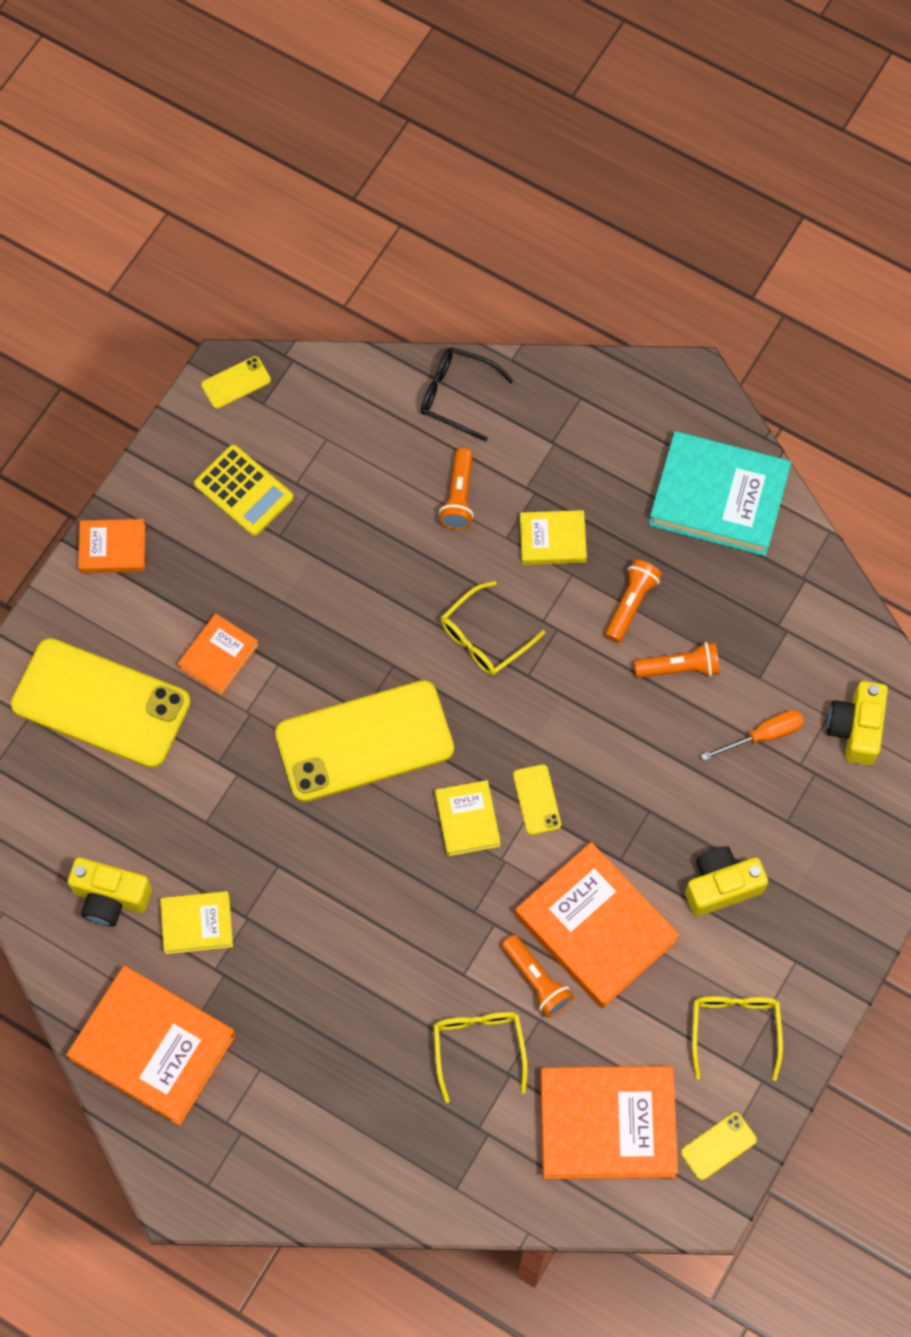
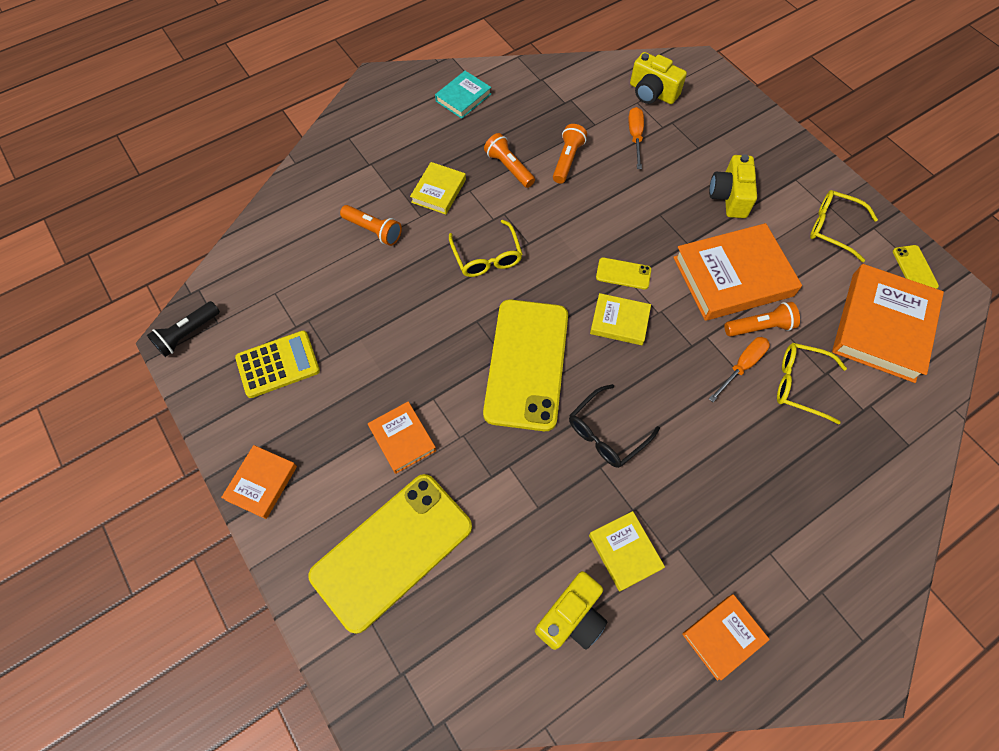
camera: 65 degrees left, 5 degrees down
orange book [66,966,236,1126] -> orange book [682,594,770,681], size x0.53
yellow book [160,891,233,954] -> yellow book turned 45 degrees counterclockwise [589,511,665,592]
yellow phone [201,356,271,409] -> black flashlight [147,301,220,357]
black glasses [421,347,514,441] -> black glasses moved to [569,384,660,468]
turquoise book [648,431,791,556] -> turquoise book [435,71,491,119], size x0.53
none -> orange screwdriver [709,337,770,402]

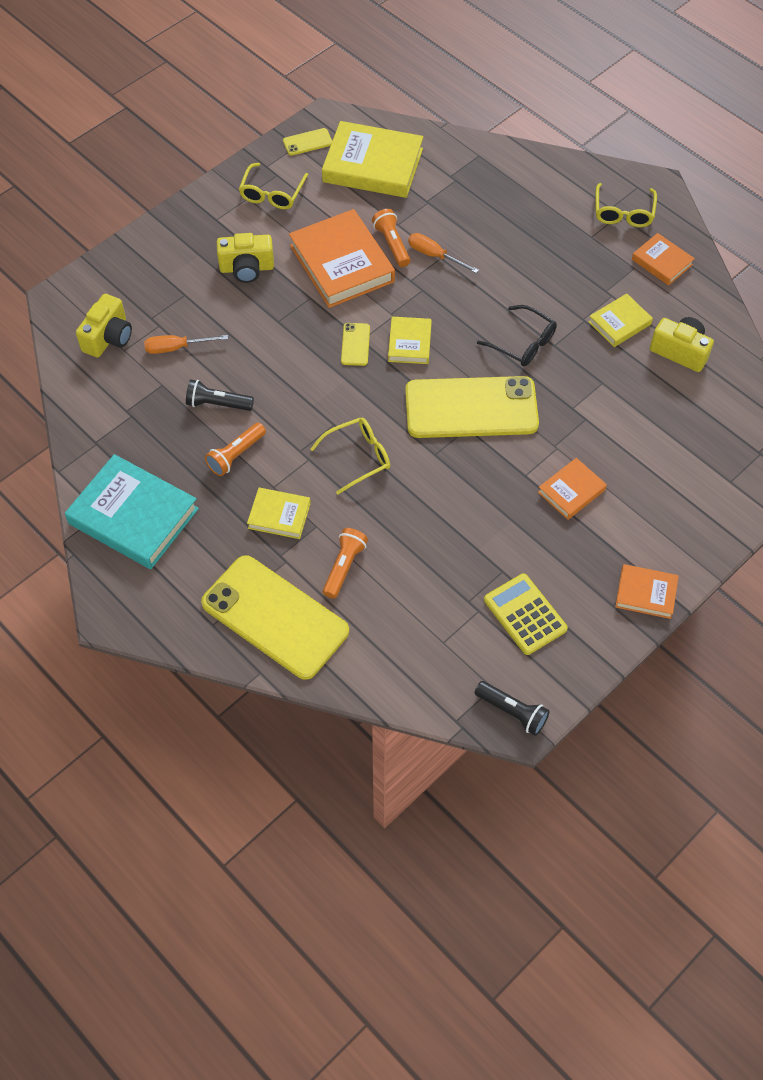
camera: 100 degrees left, 5 degrees down
yellow phone [308,474,472,634] -> yellow phone moved to [201,555,349,680]
turquoise book [435,71,491,119] -> turquoise book [65,454,199,569], size x1.89
orange flashlight [553,124,587,184] -> black flashlight [186,379,254,411]
yellow glasses [777,343,847,424] -> yellow glasses moved to [595,183,657,227]
orange book [832,264,944,383] -> yellow book [322,121,423,198]

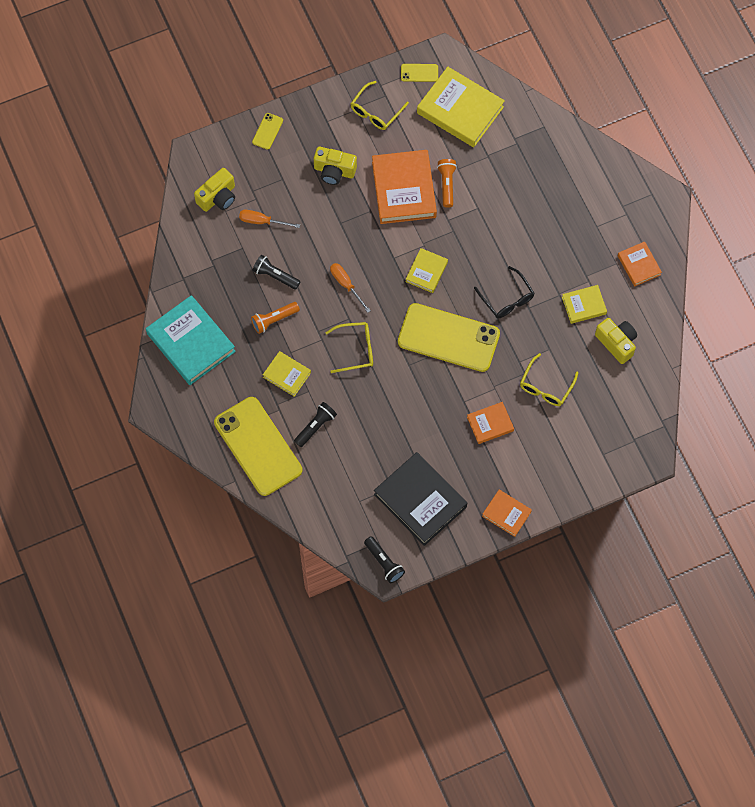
camera: 20 degrees right, 10 degrees up
orange flashlight [323,528,368,599] -> black flashlight [294,402,337,447]
yellow phone [341,323,370,366] -> yellow phone moved to [252,113,283,150]
orange screwdriver [408,233,479,273] -> orange screwdriver moved to [330,263,371,313]
yellow calculator [484,573,568,655] -> black book [374,452,467,546]
yellow glasses [595,183,657,227] -> yellow glasses moved to [520,353,578,406]

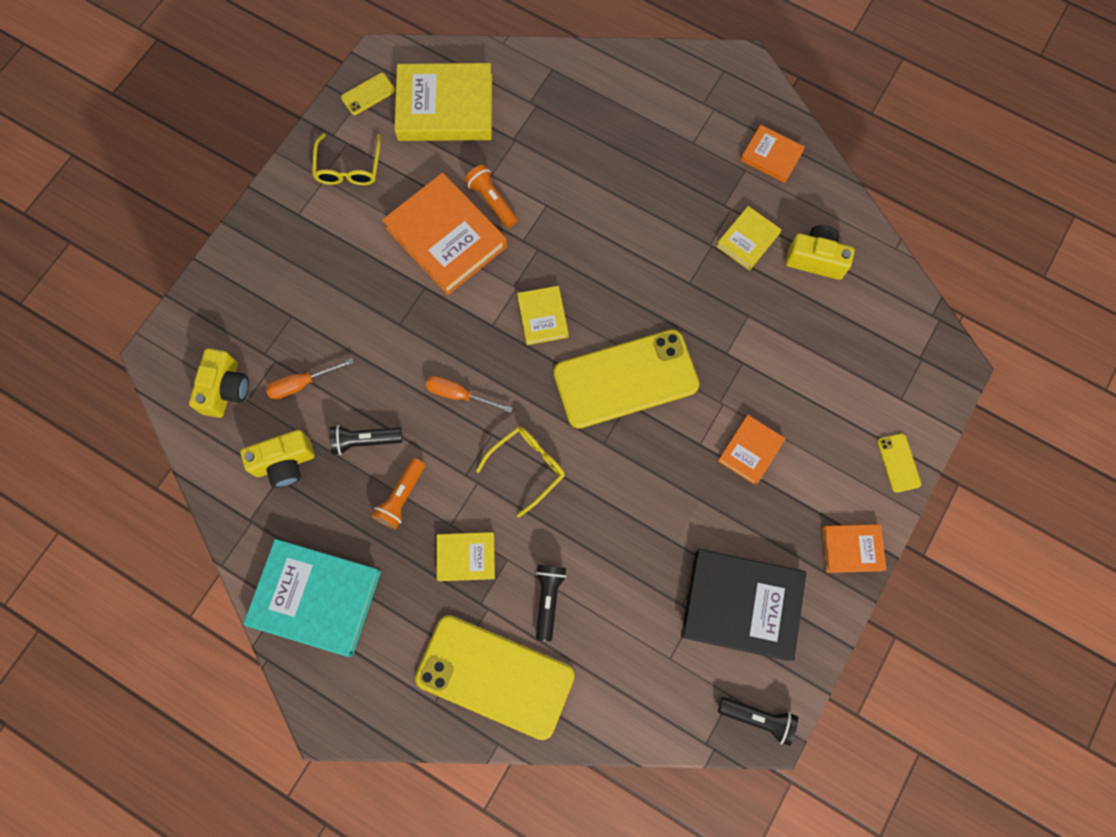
camera: 35 degrees left, 5 degrees up
yellow phone [252,113,283,150] -> yellow phone moved to [877,433,921,493]
yellow camera [314,147,357,185] -> yellow camera moved to [240,430,314,488]
black glasses [474,266,534,319] -> none
yellow glasses [520,353,578,406] -> none

